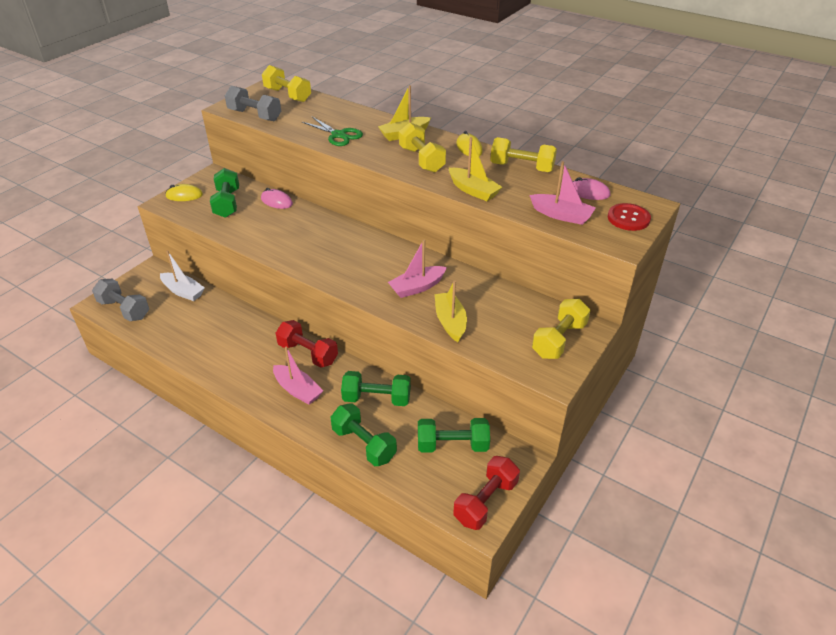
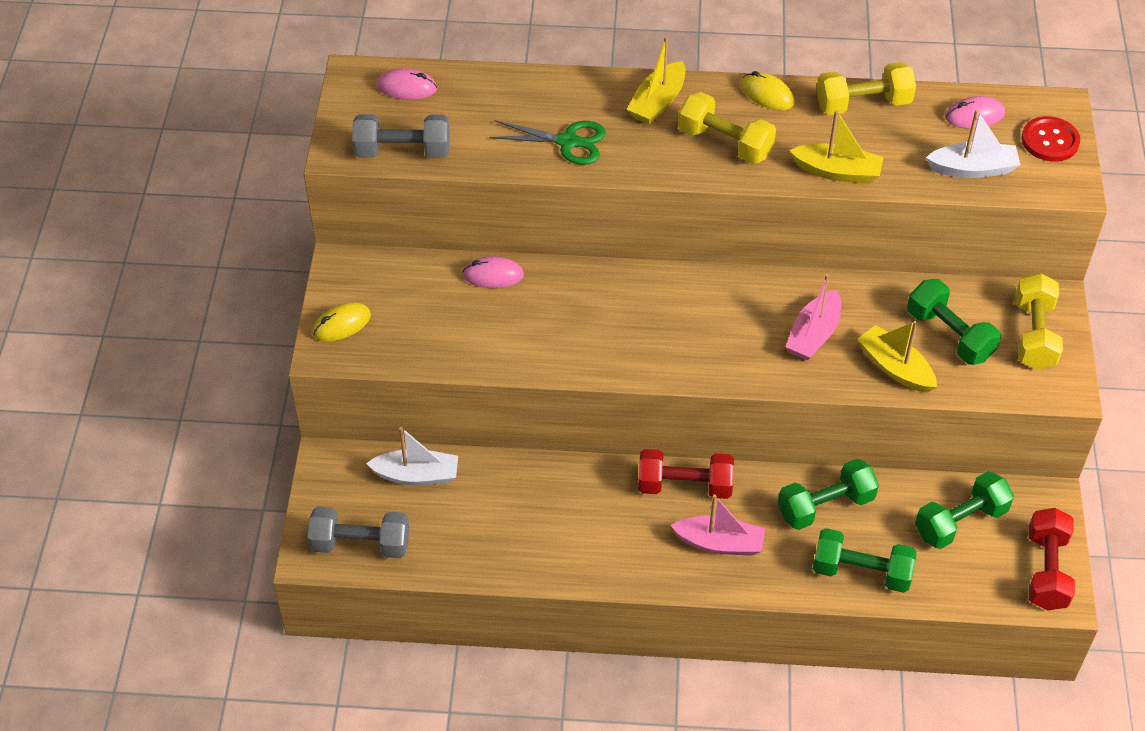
camera: 30 degrees left, 10 degrees up
green dumbbell [210,168,239,218] -> green dumbbell moved to [907,279,1001,365]
yellow dumbbell [262,65,311,102] -> pink mouse [377,68,437,100]
pink boat [529,161,596,225] -> white boat [926,109,1021,178]

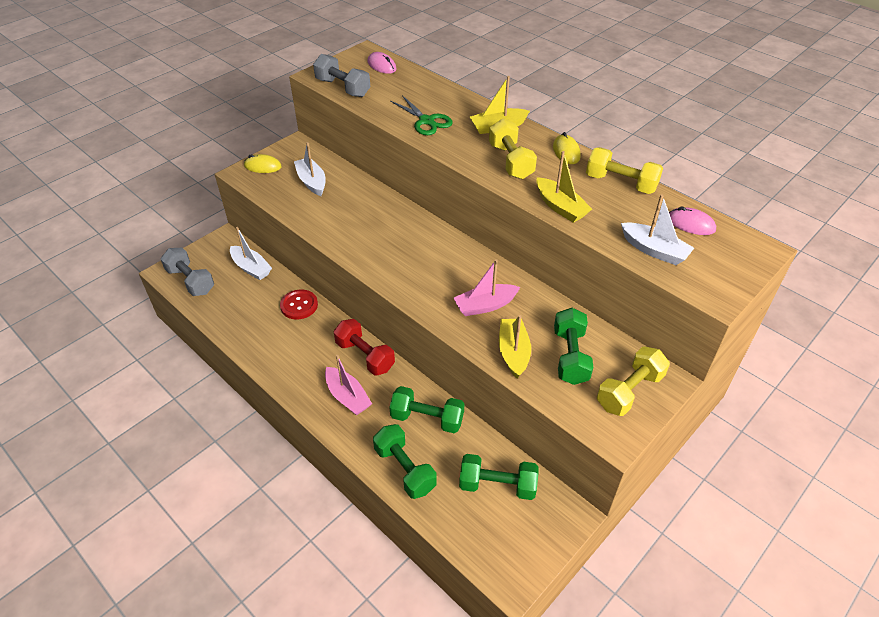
camera: 40 degrees right, 5 degrees down
pink mouse [462,256,524,288] -> none
red button [1021,116,1080,162] -> red button moved to [280,289,318,319]
red dumbbell [1029,508,1075,610] -> none
none -> white boat [294,142,326,196]

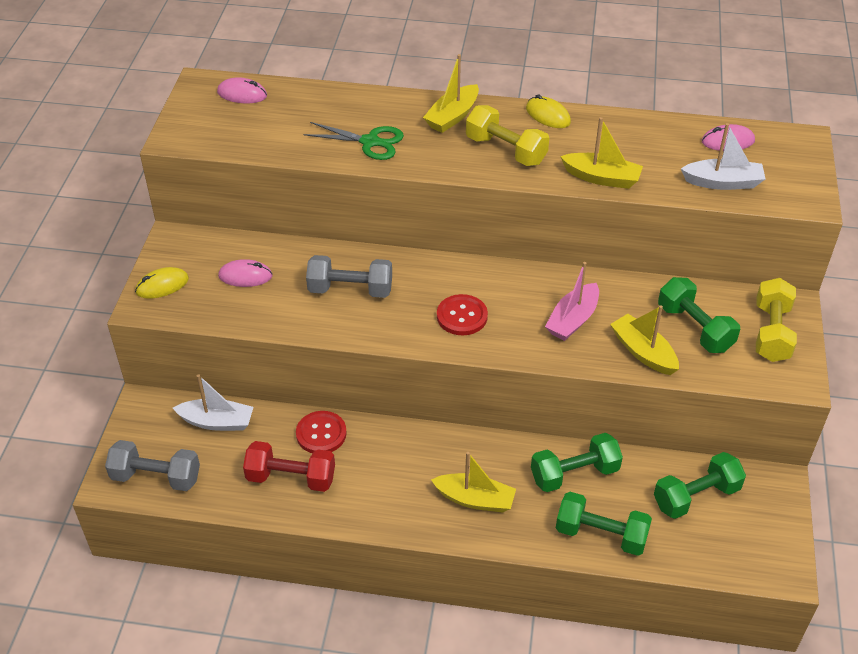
camera: 35 degrees left, 0 degrees up
white boat [294,142,326,196] -> pink mouse [218,259,272,287]
grey dumbbell [313,54,370,97] -> grey dumbbell moved to [306,255,392,298]
pink boat [325,355,372,415] -> yellow boat [431,452,516,513]
red dumbbell [334,319,395,375] -> red dumbbell moved to [243,441,335,492]
yellow dumbbell [586,147,663,194] -> none
none -> red button [437,294,488,336]

